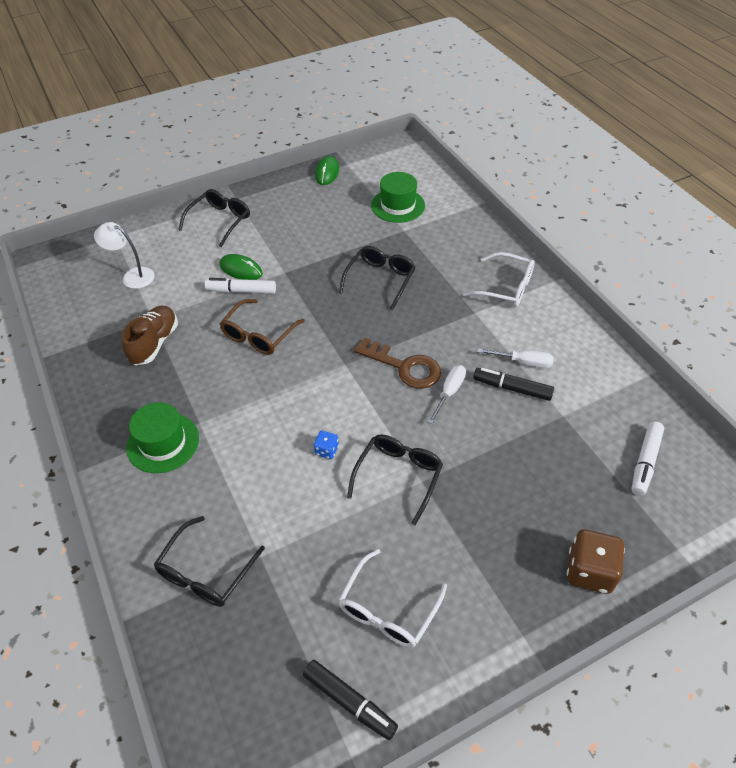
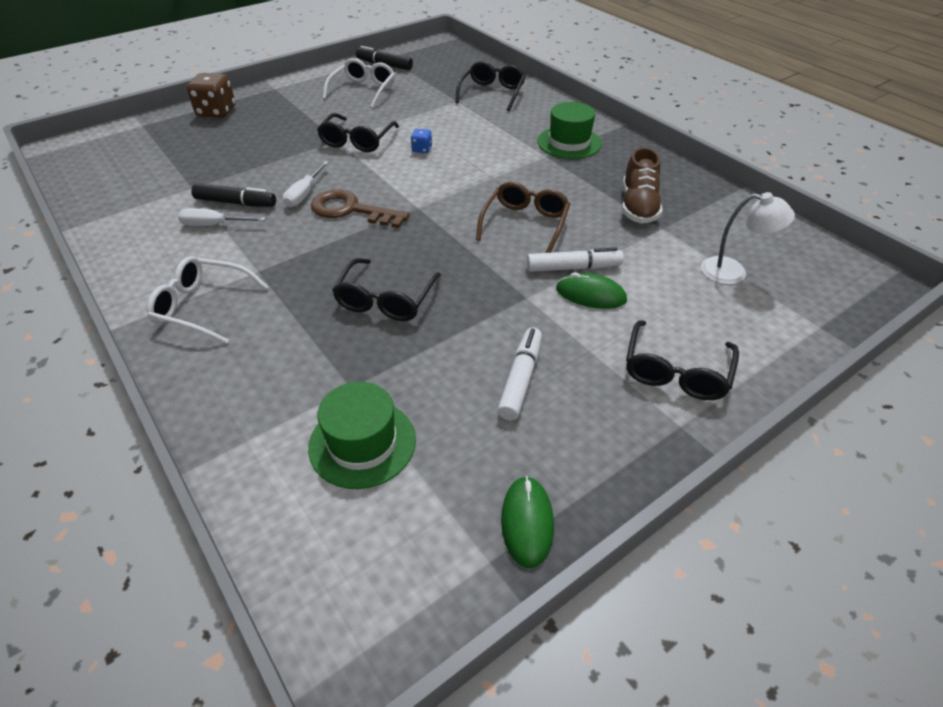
camera: 170 degrees right, 5 degrees down
white marker [631,421,664,496] -> white marker moved to [497,327,542,421]

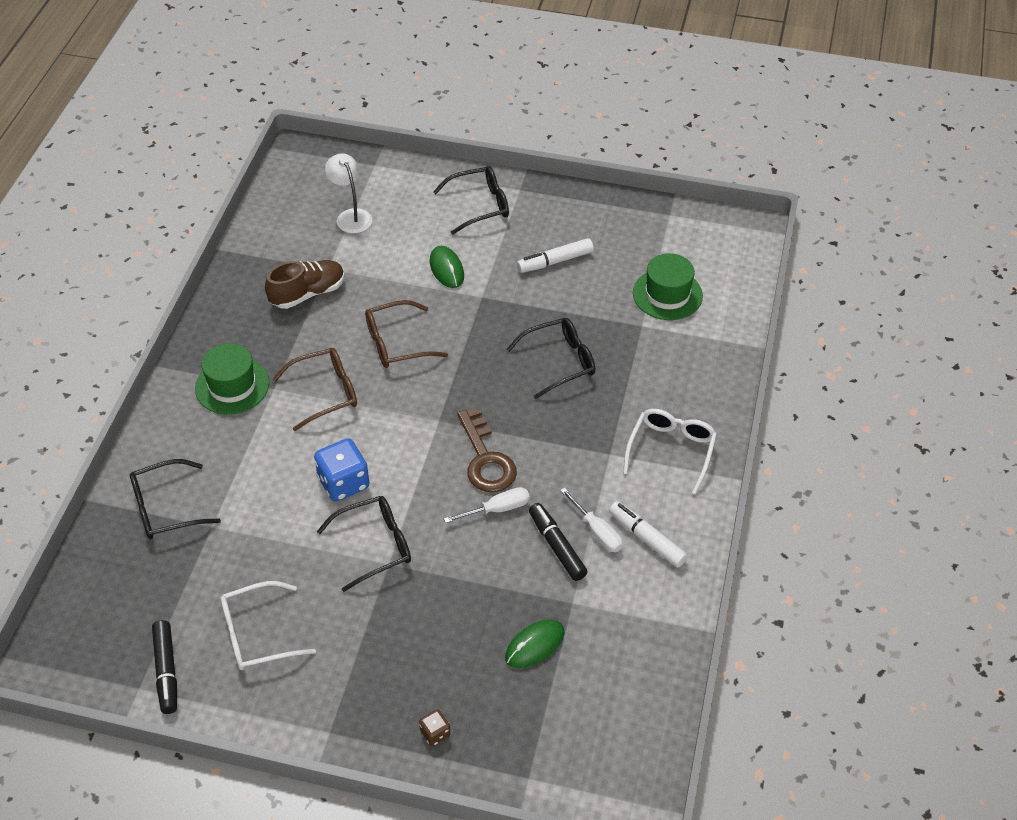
camera: 130 degrees left, 5 degrees up
white glasses [147,256,269,344] -> white glasses turned 135 degrees counterclockwise [623,409,717,494]
brown dice [187,73,235,118] -> brown dice [419,709,451,746], size x0.50
blue dice [411,129,432,153] -> blue dice [314,438,369,502], size x1.99
green mouse [501,476,554,569] -> green mouse moved to [505,619,564,668]
white marker [527,248,624,272] -> white marker moved to [609,501,688,567]
none -> brown glasses [272,348,357,431]

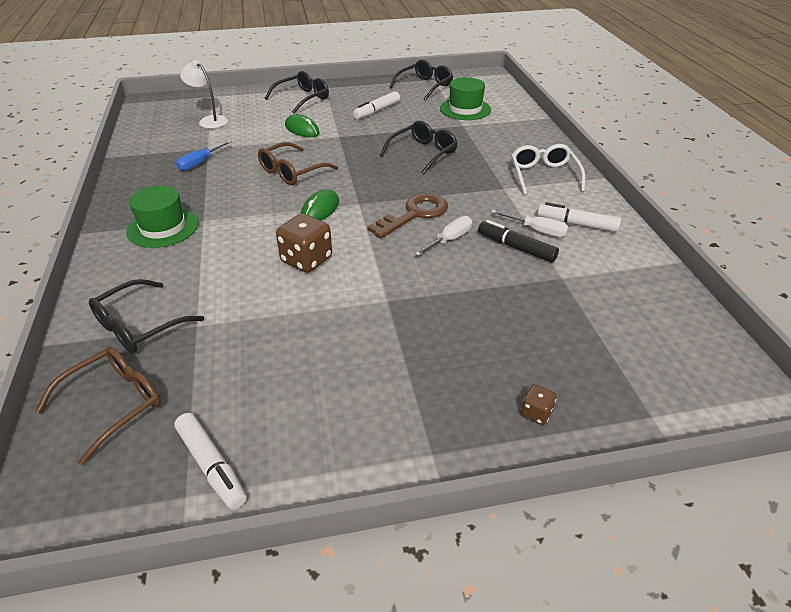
camera: 25 degrees left, 10 degrees down
black marker [152,620,177,714] -> white marker [174,413,247,510]
white glasses [220,581,316,670] -> none
brown shoe [265,260,345,309] -> blue screwdriver [176,140,232,171]
brown glasses [272,348,357,431] -> brown glasses moved to [35,346,161,465]
blue dice [314,438,369,502] -> brown dice [276,213,332,273]
black glasses [317,496,411,592] -> black glasses moved to [389,60,453,100]
brown key [457,407,517,492] -> brown key turned 90 degrees counterclockwise [367,193,448,238]
green mouse [505,619,564,668] -> green mouse moved to [301,189,339,221]

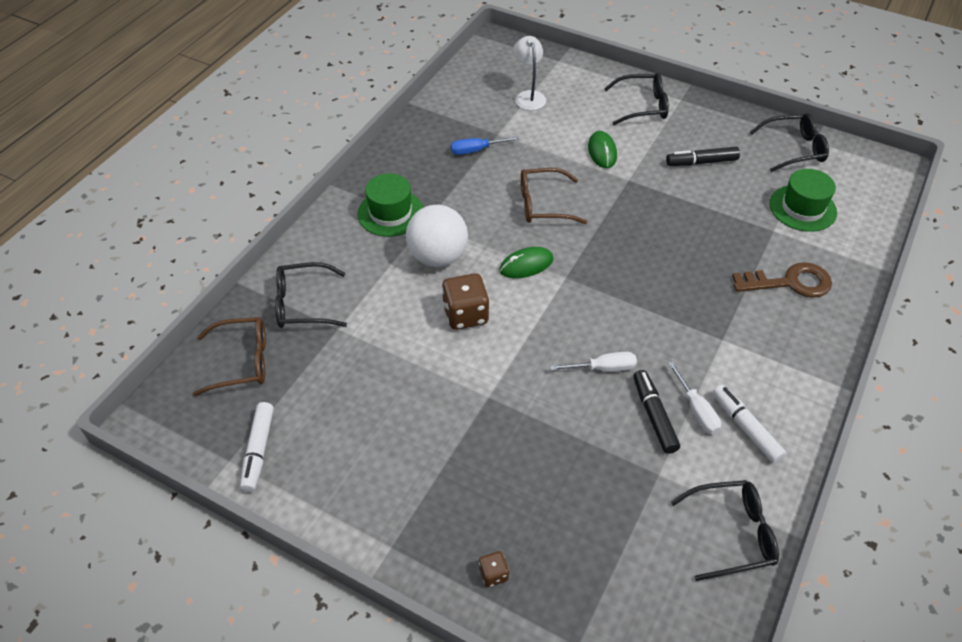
camera: 40 degrees right, 10 degrees up
white marker [353,91,400,119] -> black marker [666,147,740,166]
brown key [367,193,448,238] -> brown key moved to [732,262,832,298]
black glasses [380,121,458,174] -> black glasses moved to [671,480,779,581]
white glasses [511,144,585,195] -> none
none -> white ball [406,205,468,267]

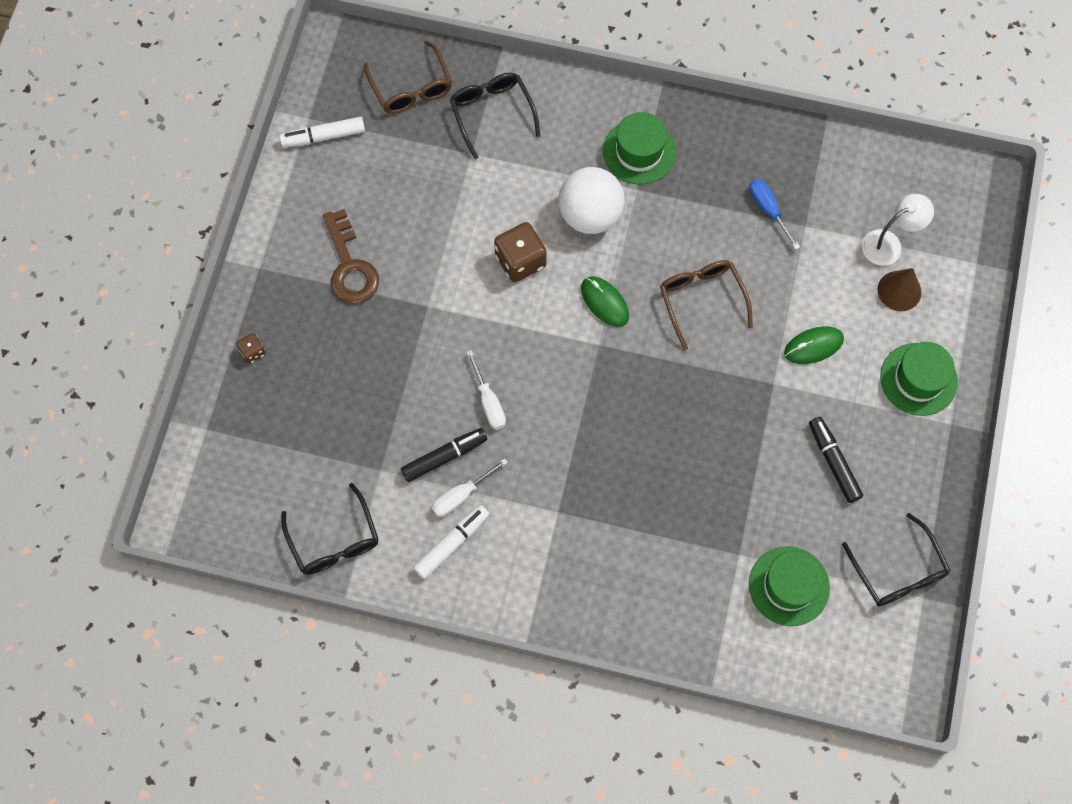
camera: 75 degrees right, 20 degrees up
black glasses [604,73,669,125] -> green hat [880,342,958,416]
brown key [732,262,832,298] -> brown key moved to [323,209,379,304]
none -> brown cone [878,268,921,311]

